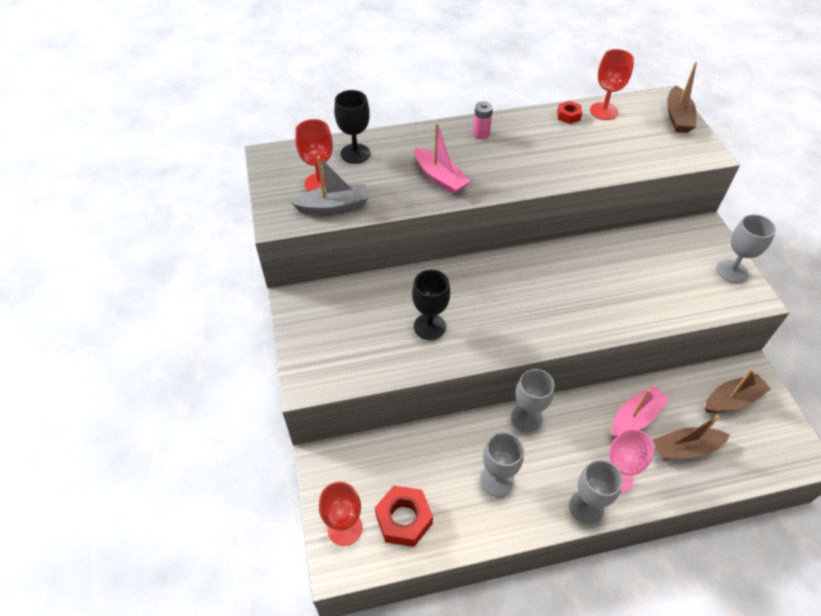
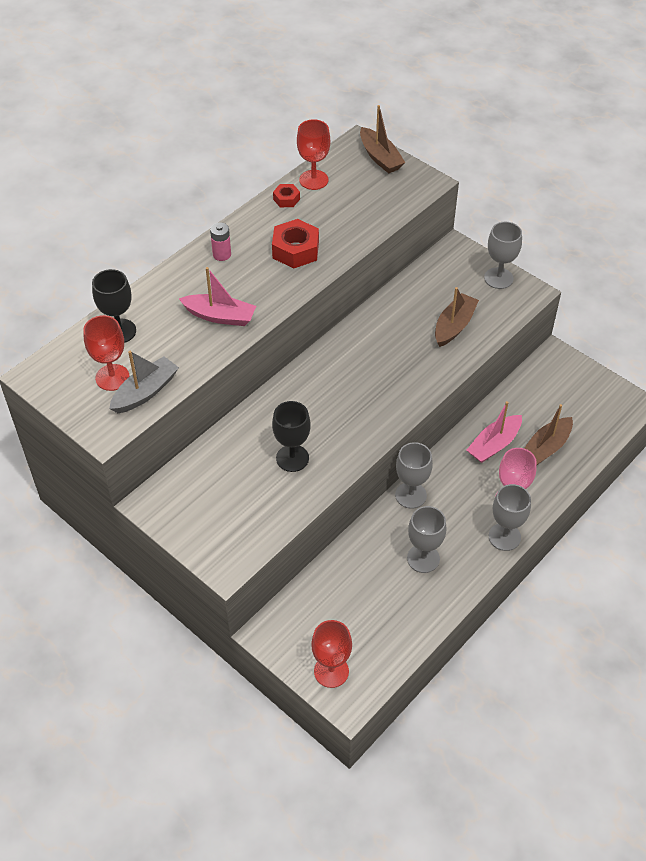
camera: 35 degrees left, 0 degrees up
red nut [375,486,433,547] -> red nut moved to [272,219,319,269]
pink boat [612,386,669,437] -> pink boat turned 150 degrees counterclockwise [467,401,522,463]
brown boat [705,369,771,413] -> brown boat moved to [435,287,479,347]

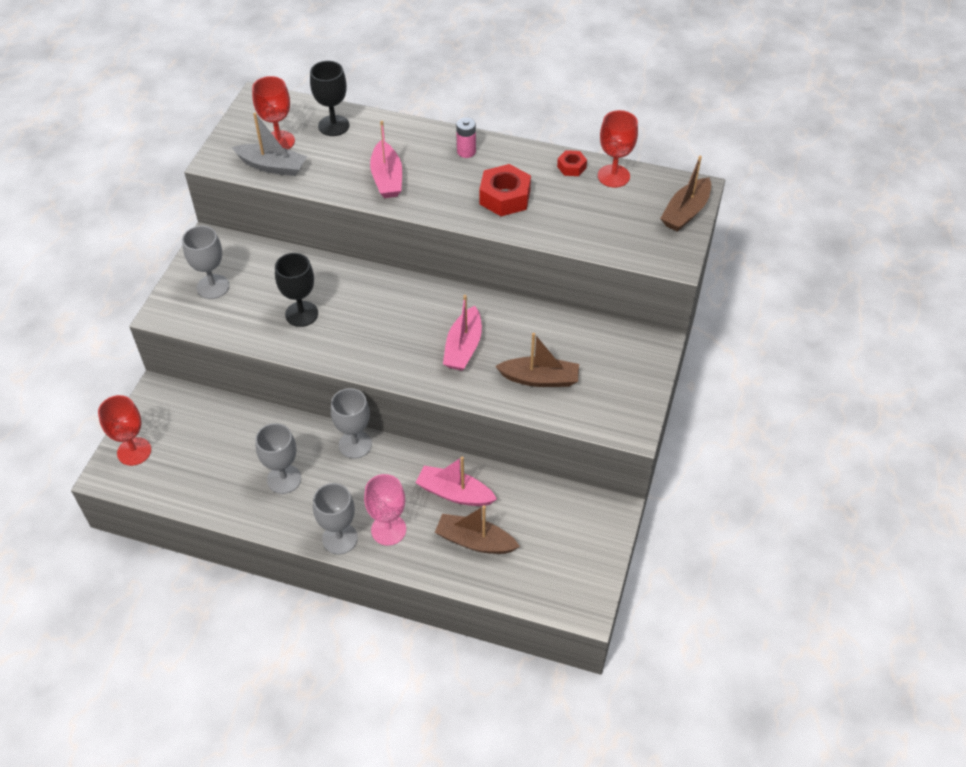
camera: 65 degrees right, 0 degrees up
grey goblet [484,222,522,289] -> grey goblet moved to [182,226,229,299]
none -> pink boat [443,295,482,371]

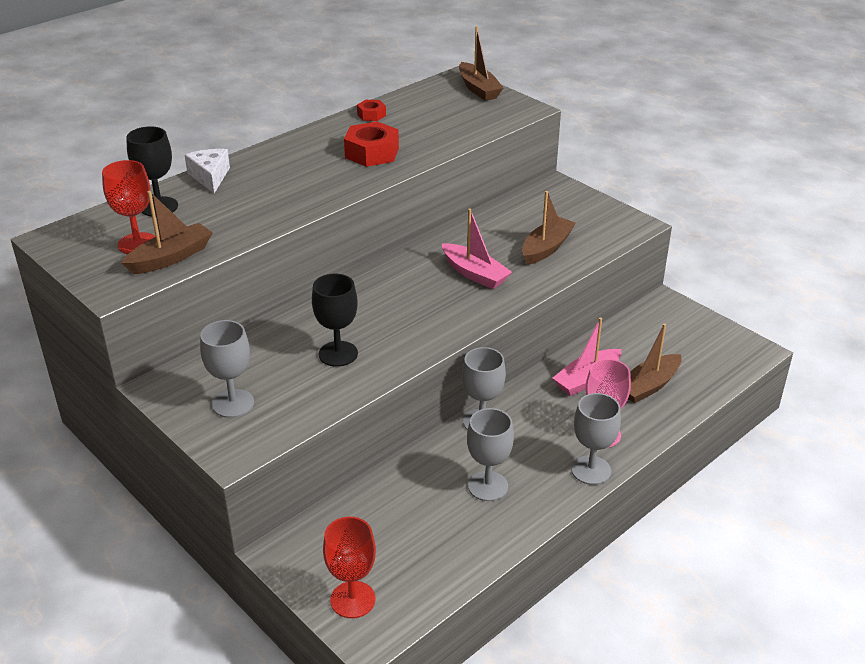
camera: 60 degrees left, 15 degrees down
grey boat [232,113,307,176] -> brown boat [122,191,213,274]
pink boat [370,121,402,198] -> none
pink battery [456,117,476,158] -> none
red goblet [598,110,638,187] -> none
none -> white cheese [185,149,230,193]

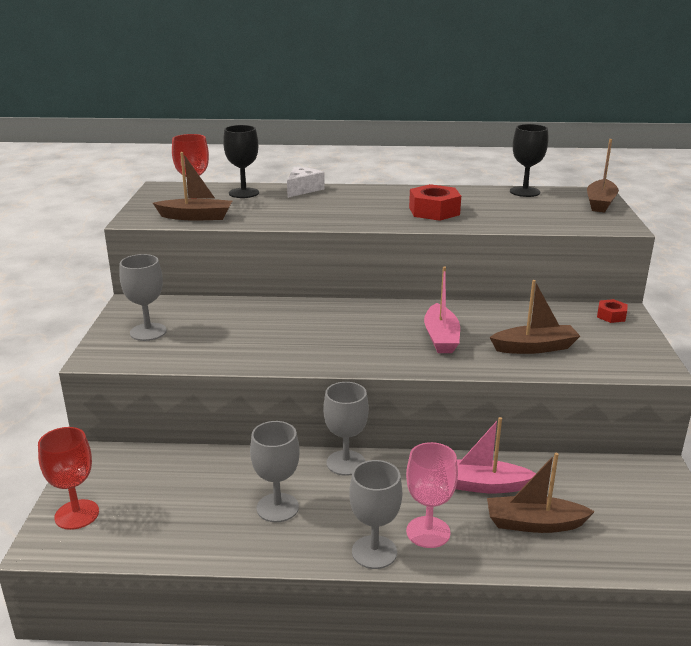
camera: 45 degrees right, 10 degrees down
black goblet [312,274,358,367] -> black goblet moved to [510,124,548,197]
red nut [357,100,386,121] -> red nut moved to [597,299,628,323]

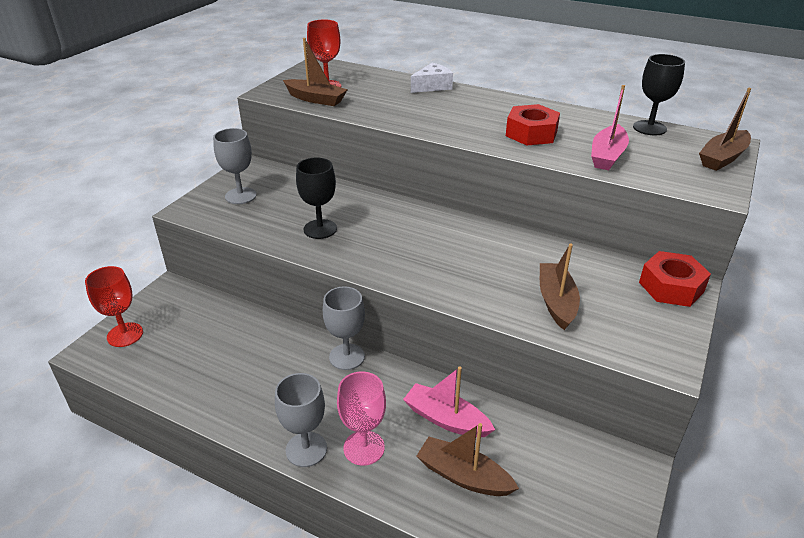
camera: 25 degrees right, 10 degrees up
black goblet [223,125,259,198] -> black goblet moved to [296,158,337,239]
grey goblet [250,421,300,522] -> none
pink boat [424,266,460,353] -> pink boat moved to [591,85,629,170]
brown boat [489,280,580,354] -> brown boat turned 105 degrees counterclockwise [540,244,580,330]
red nut [597,299,628,323] -> red nut [639,251,711,307], size x1.83

